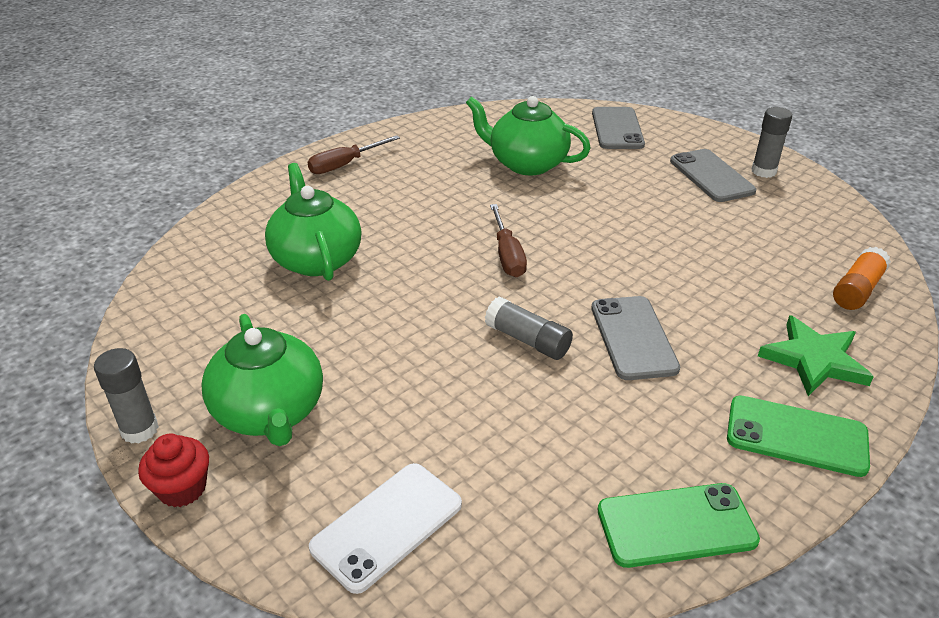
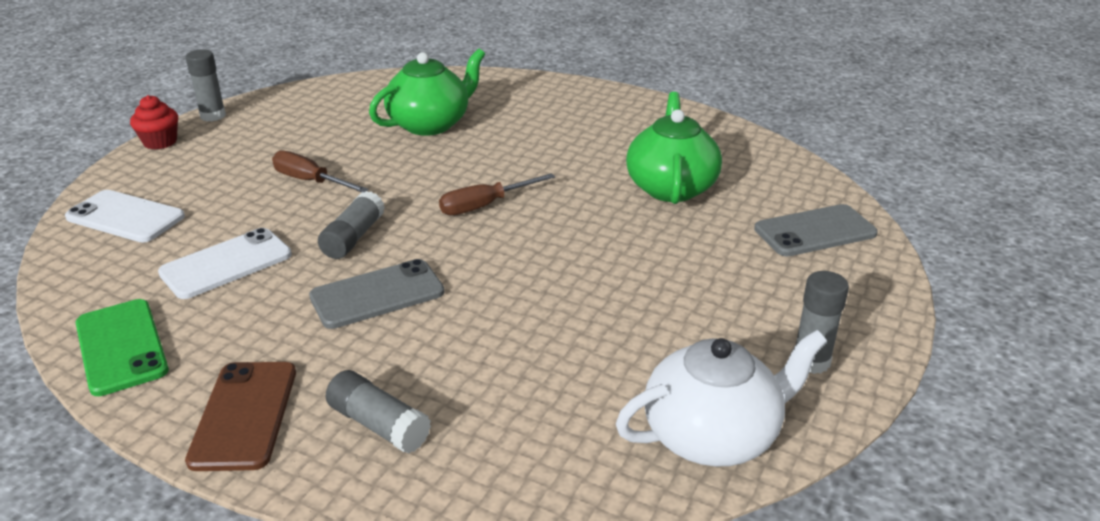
camera: 70 degrees right, 5 degrees down
green teapot [201,314,323,446] -> none
brown screwdriver [307,135,400,174] -> brown screwdriver moved to [272,151,369,192]
grey phone [670,149,756,202] -> none
green phone [727,396,870,477] -> brown phone [185,362,296,471]
green star [758,315,874,396] -> grey glue stick [326,370,431,454]
orange glue stick [833,247,891,310] -> none
none -> white phone [158,228,292,299]
none -> white teapot [616,330,827,467]

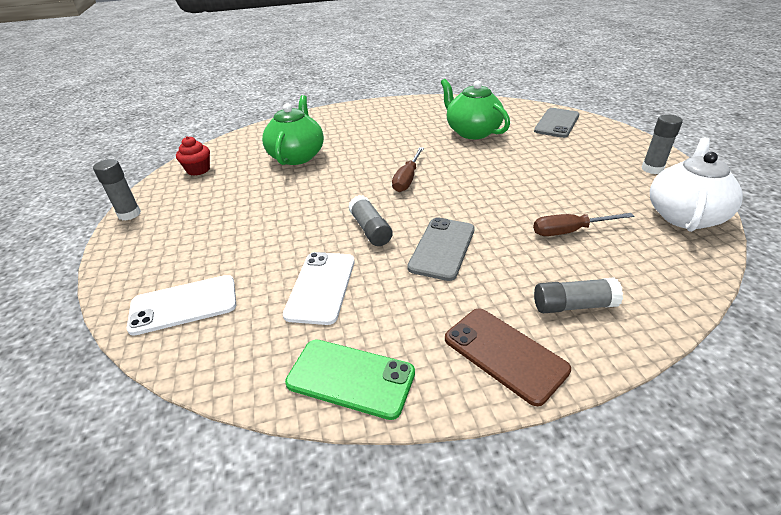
camera: 40 degrees left, 5 degrees up
red cupcake [130,95,178,149] -> red cupcake moved to [176,136,210,176]
brown screwdriver [272,151,369,192] -> brown screwdriver moved to [533,213,634,236]

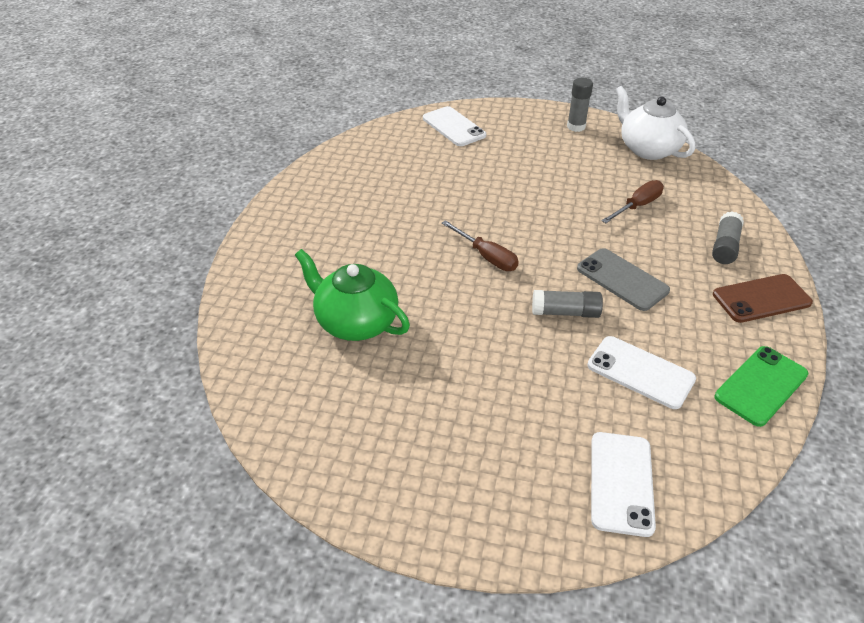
camera: 65 degrees left, 5 degrees up
grey glue stick [93,159,141,220] -> none
red cupcake [176,136,210,176] -> none
green teapot [441,79,510,139] -> none
brown screwdriver [533,213,634,236] -> brown screwdriver turned 150 degrees counterclockwise [601,180,664,223]
grey phone [534,108,579,138] -> white phone [423,106,486,146]

